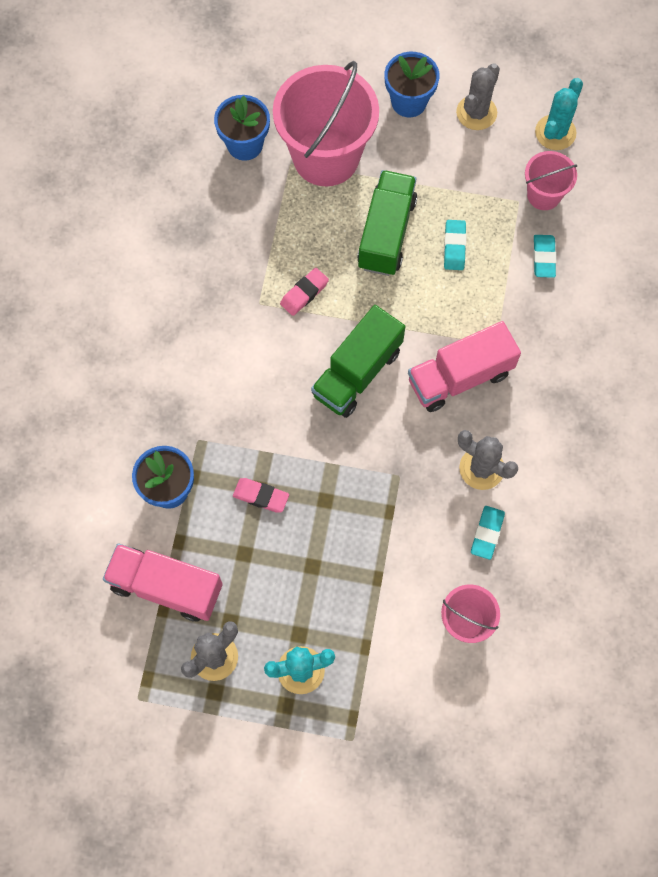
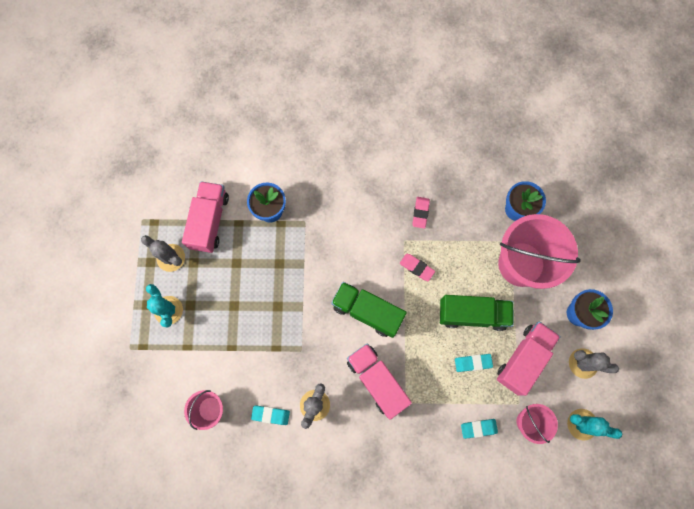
camera: 80 degrees right, 5 degrees up
pink eraser [233,478,289,512] -> pink eraser moved to [412,197,430,229]
none -> pink truck [497,322,561,396]

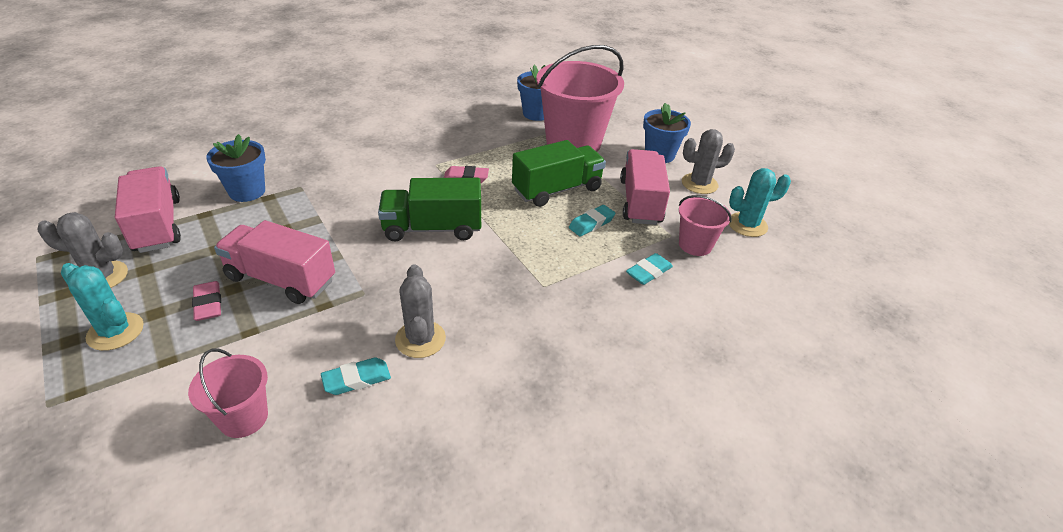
camera: 35 degrees left, 35 degrees down
pink truck [347,343,412,420] -> pink truck moved to [214,220,335,304]
pink eraser [412,197,430,229] -> pink eraser moved to [192,281,221,321]

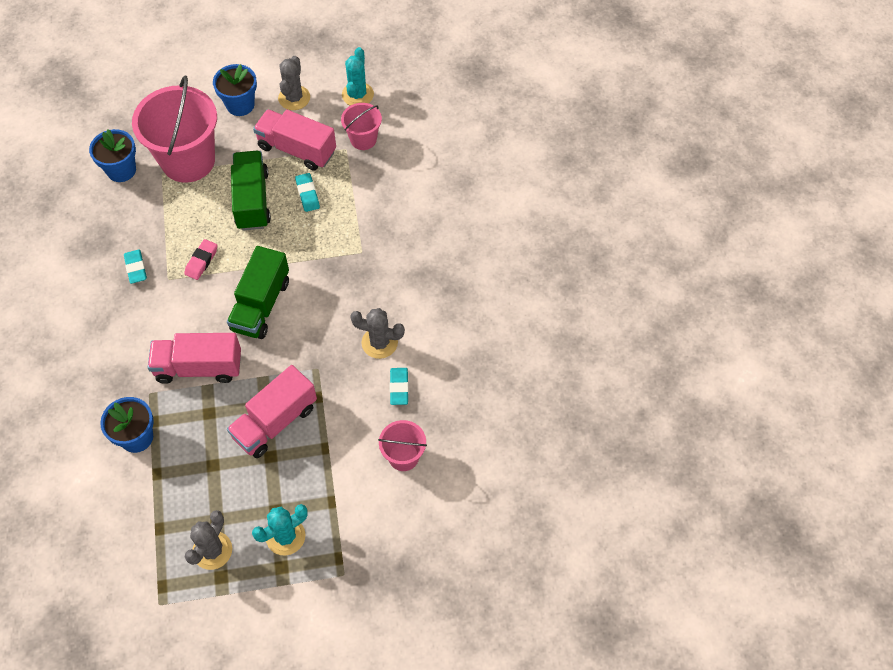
camera: 65 degrees left, 20 degrees up
pink truck [115,166,181,253] -> pink truck moved to [147,333,241,384]
pink eraser [192,281,221,321] -> none
turquoise eraser [626,253,673,285] -> turquoise eraser moved to [124,249,147,284]

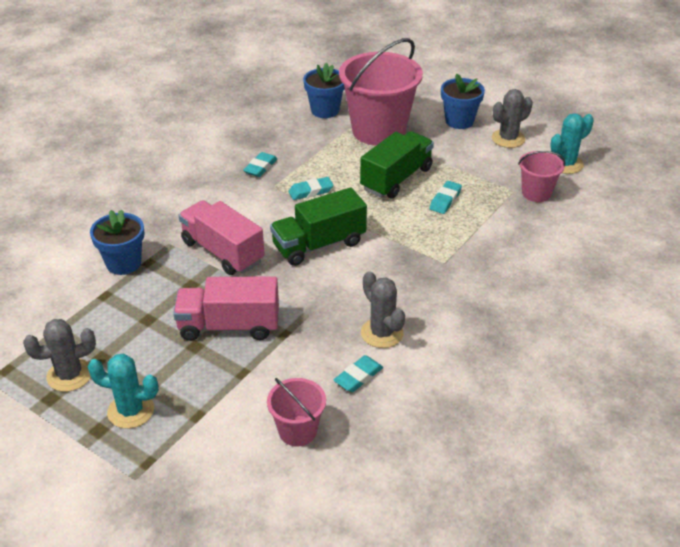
camera: 45 degrees right, 20 degrees down
pink eraser [184,239,217,280] -> turquoise eraser [289,177,333,200]
pink truck [253,109,336,170] -> none

